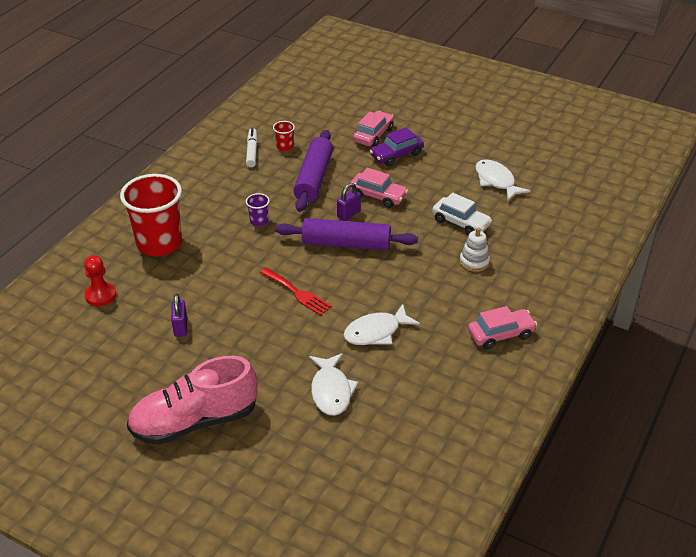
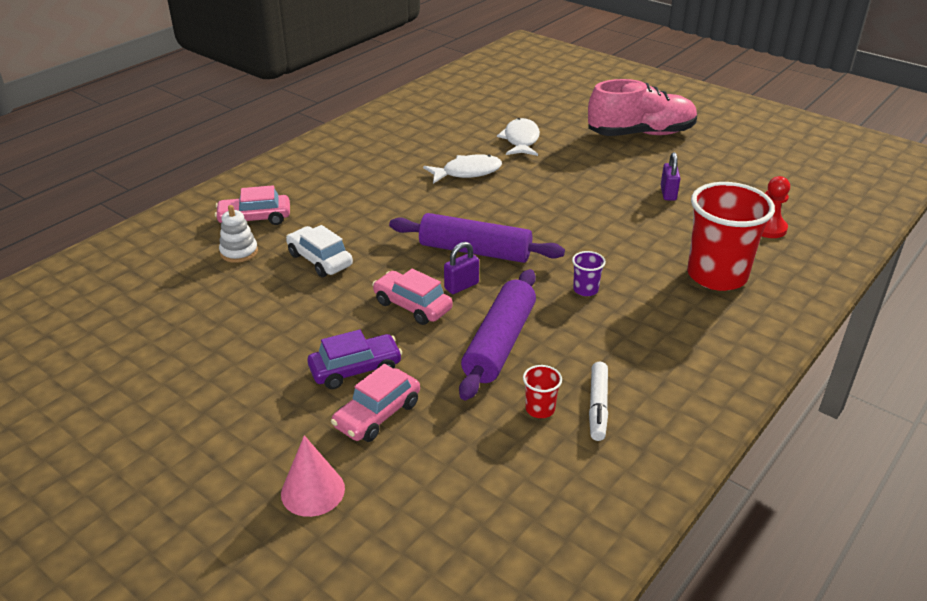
camera: 170 degrees left, 5 degrees down
red fork [260,268,332,316] -> none
white stacking toy [460,228,490,272] -> white stacking toy moved to [219,205,258,263]
pink car [468,306,537,349] -> pink car moved to [215,185,290,225]
white fish [475,159,530,200] -> none
none -> pink cone [281,435,345,517]

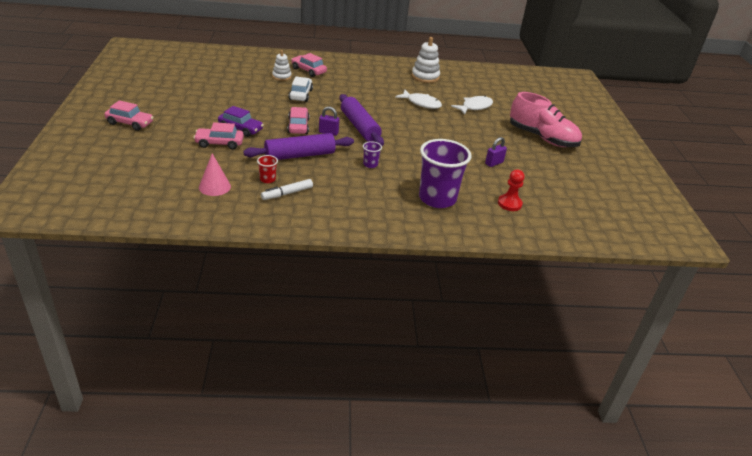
camera: 45 degrees right, 0 degrees up
pink cone [281,435,345,517] -> pink cone moved to [199,153,231,196]
red cup [687,182,775,291] -> purple cup [419,139,472,208]
none -> pink car [104,100,154,131]
none -> white stacking toy [412,37,440,83]

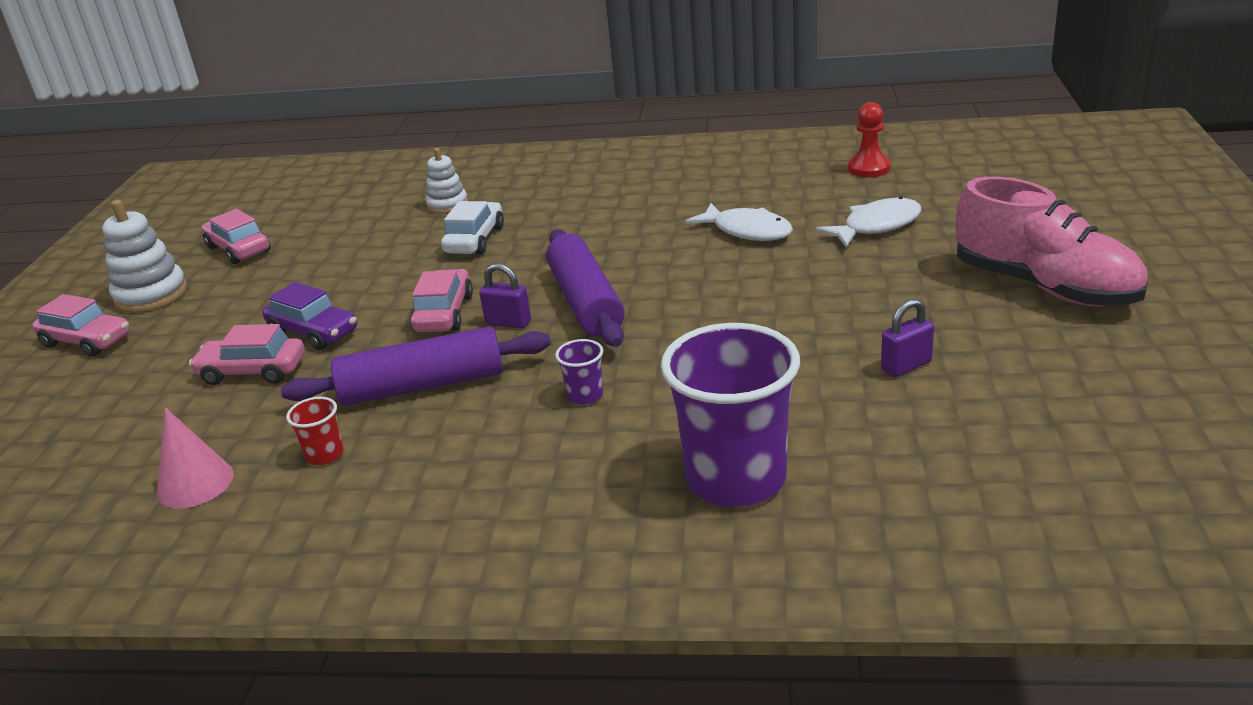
camera: 15 degrees right, 5 degrees down
white marker [261,179,313,200] -> none
pink car [291,53,327,77] -> pink car moved to [201,209,270,264]
white stacking toy [412,37,440,83] -> white stacking toy moved to [102,200,187,313]
red pawn [498,169,525,211] -> red pawn moved to [848,102,891,177]

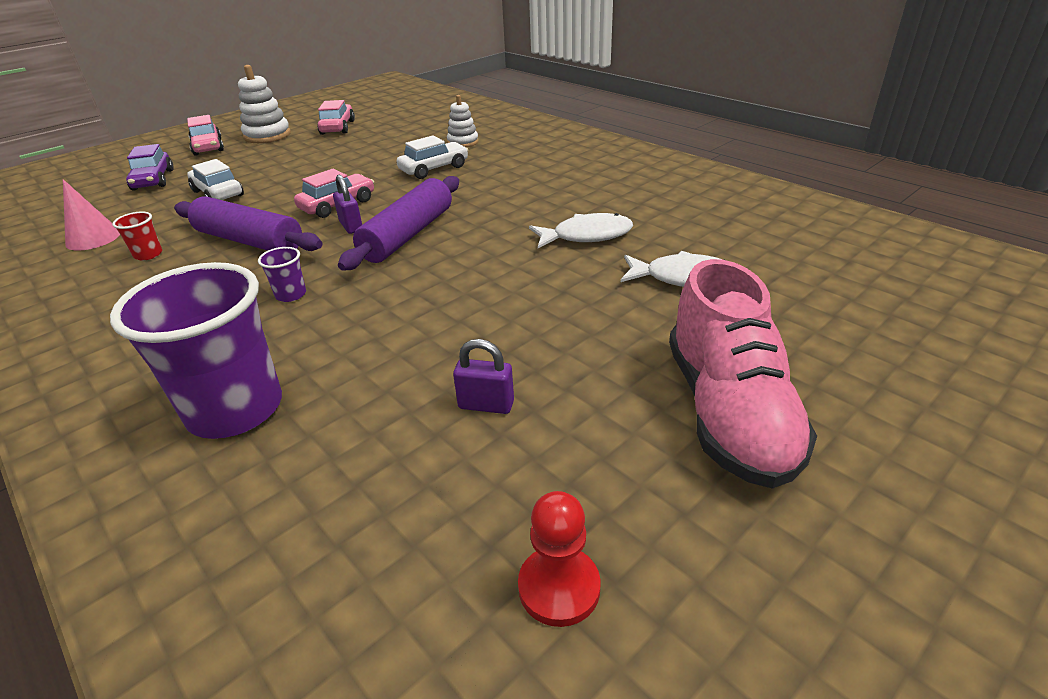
camera: 40 degrees right, 5 degrees up
pink car [189,324,305,385] -> white car [187,159,244,200]
purple car [263,282,357,350] -> purple car moved to [126,144,173,191]
white fish [685,203,793,241] -> white fish turned 90 degrees counterclockwise [529,213,633,248]
red pawn [848,102,891,177] -> red pawn moved to [518,491,600,627]

